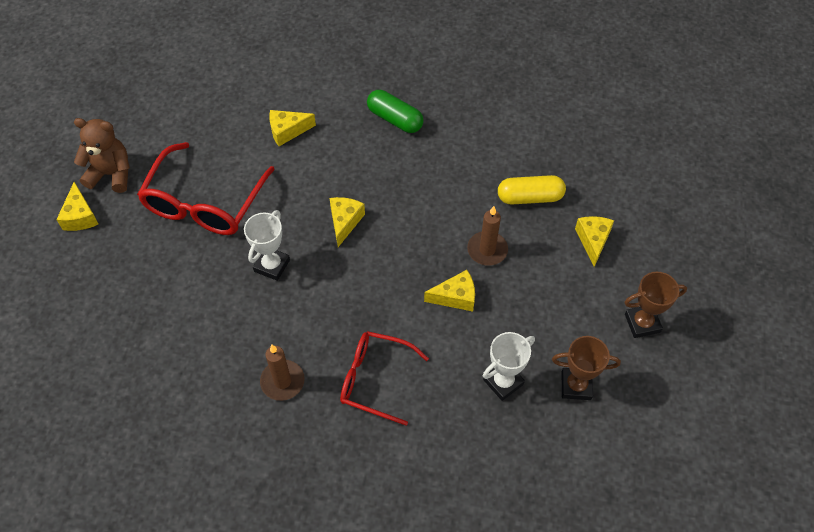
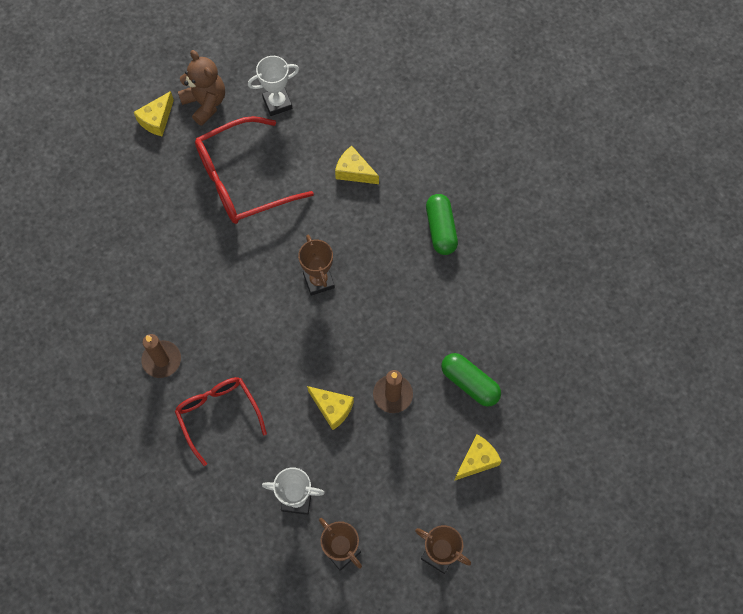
camera: 45 degrees right, 10 degrees up
white trophy [244,210,290,281] -> white trophy moved to [248,56,299,116]
yellow cheese [330,197,365,247] -> brown trophy [298,235,335,296]
yellow capsule [498,175,566,205] -> green capsule [441,353,501,407]

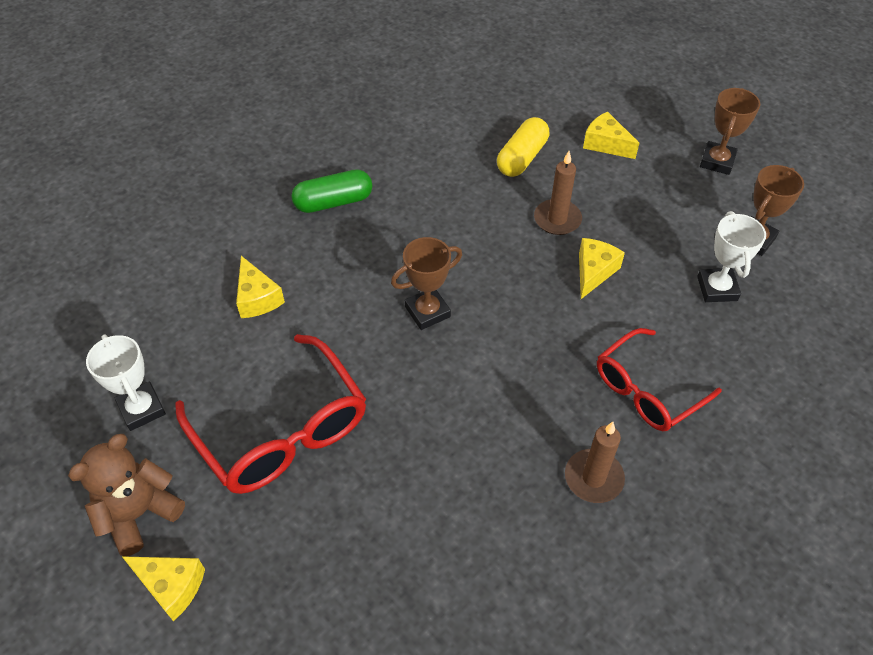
camera: 100 degrees left, 15 degrees down
yellow cheese [335,146,379,184] -> yellow cheese turned 45 degrees counterclockwise [236,256,285,318]
green capsule [441,353,501,407] -> yellow capsule [497,117,549,177]

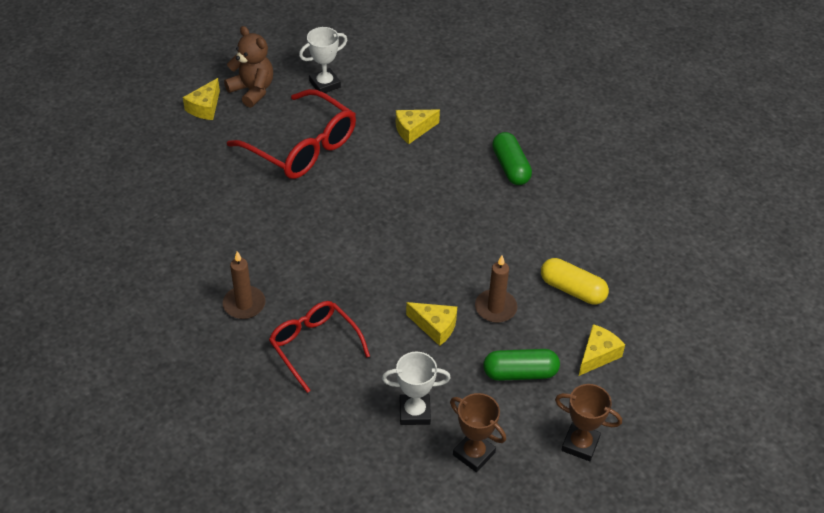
camera: 90 degrees right, 5 degrees down
red glasses [175,334,366,494] -> red glasses turned 105 degrees counterclockwise [227,89,356,179]
brown trophy [391,237,462,330] -> none
none -> green capsule [483,349,560,381]

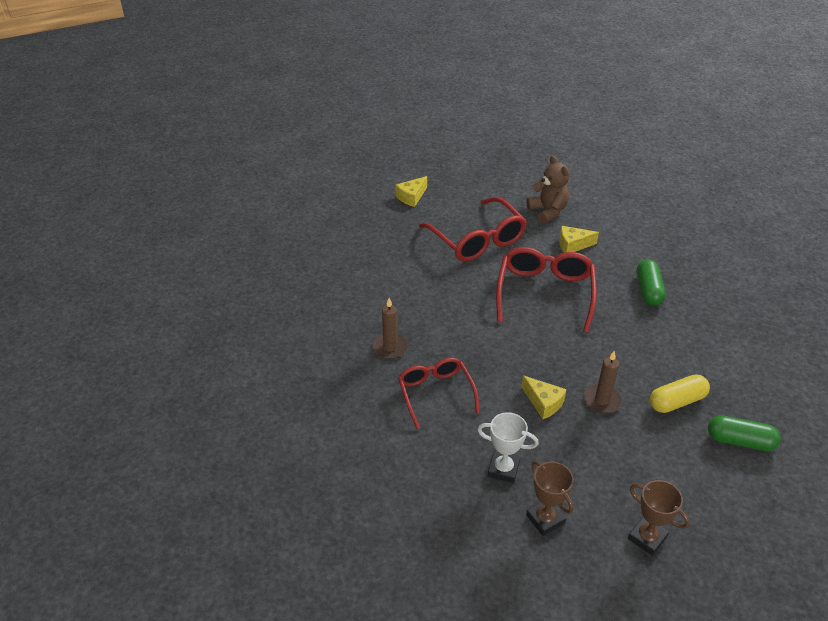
camera: 20 degrees right, 5 degrees down
brown teddy bear [224,26,273,108] -> brown teddy bear moved to [526,155,570,223]
white trophy [299,27,347,93] -> none
green capsule [483,349,560,381] -> green capsule moved to [708,415,781,451]
yellow capsule [541,258,609,305] -> yellow capsule turned 75 degrees counterclockwise [650,374,710,413]
yellow cheese [579,324,625,376] -> none
none -> red glasses [496,247,597,333]

